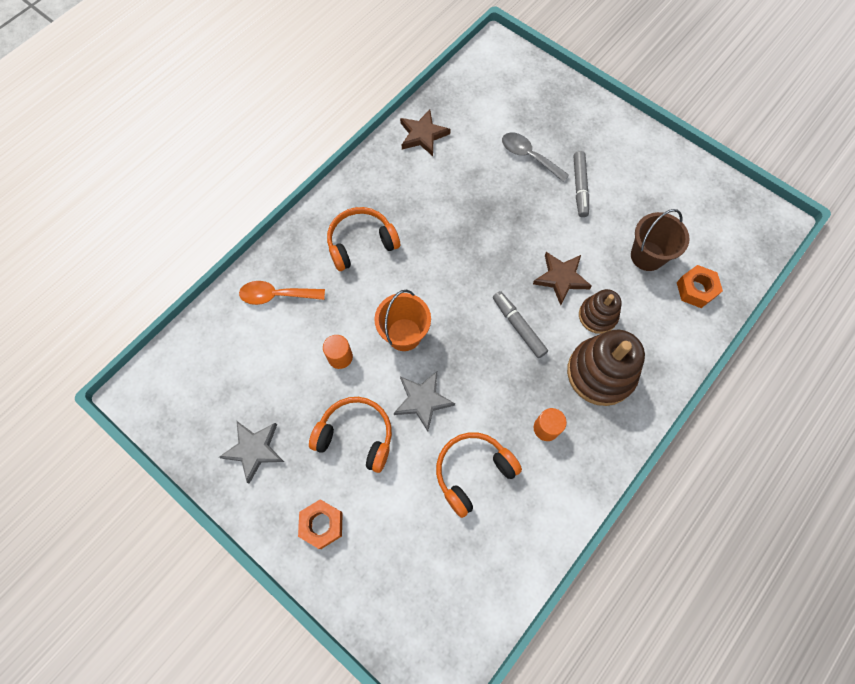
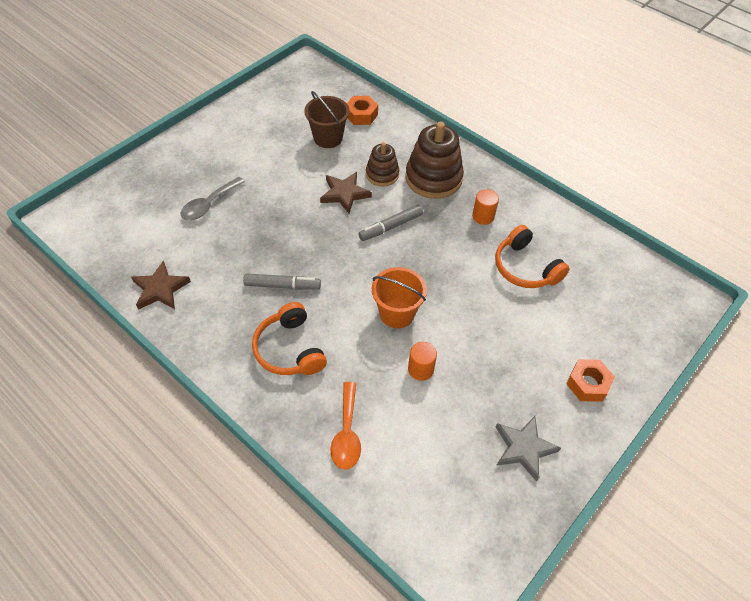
camera: 90 degrees left, 15 degrees down
orange headphones [309,397,392,473] -> none
grey star [394,372,455,431] -> none
grey marker [574,151,589,217] -> grey marker moved to [243,273,321,290]

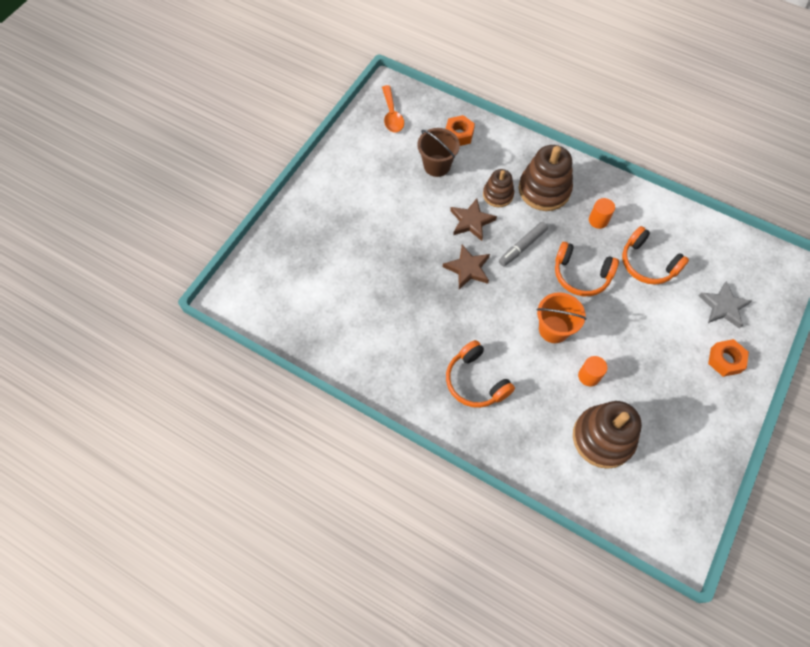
camera: 10 degrees left, 10 degrees up
brown star [131,260,191,310] -> brown star moved to [443,245,490,289]
grey spoon [181,177,245,220] -> none
grey marker [243,273,321,290] -> none
orange spoon [331,382,361,470] -> orange spoon moved to [382,85,404,132]
grey star [496,416,561,482] -> grey star moved to [699,281,752,329]
none -> orange headphones [555,242,619,296]
none -> brown stacking toy [573,401,642,469]

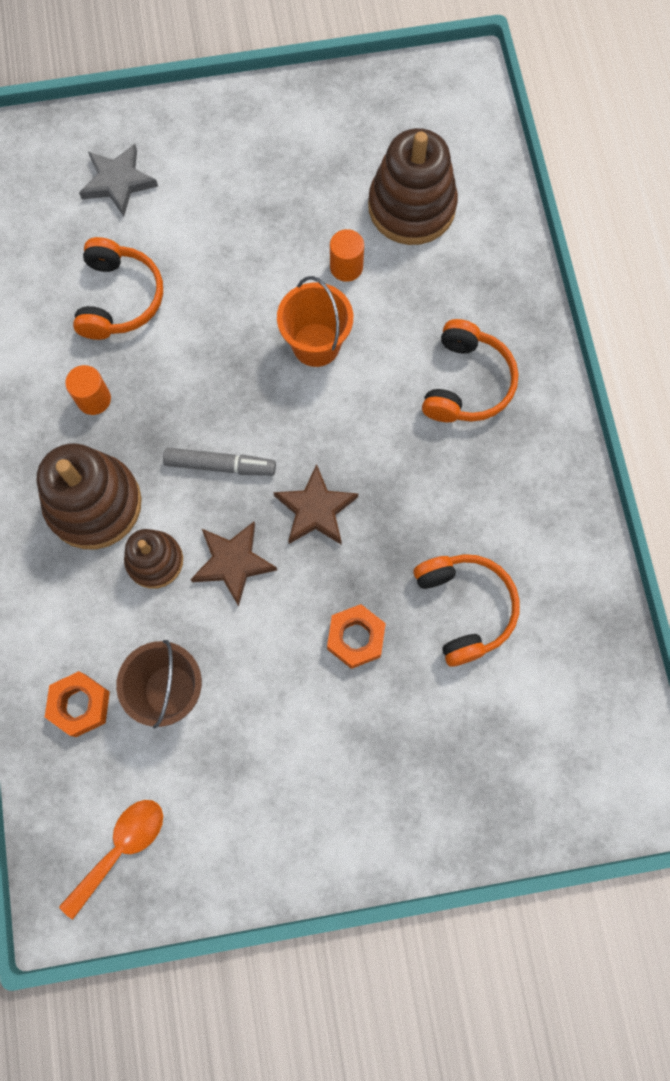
camera: 130 degrees left, 10 degrees up
orange headphones [555,242,619,296] -> orange headphones moved to [414,554,520,667]
orange nut [708,339,749,377] -> orange nut moved to [327,604,386,669]

